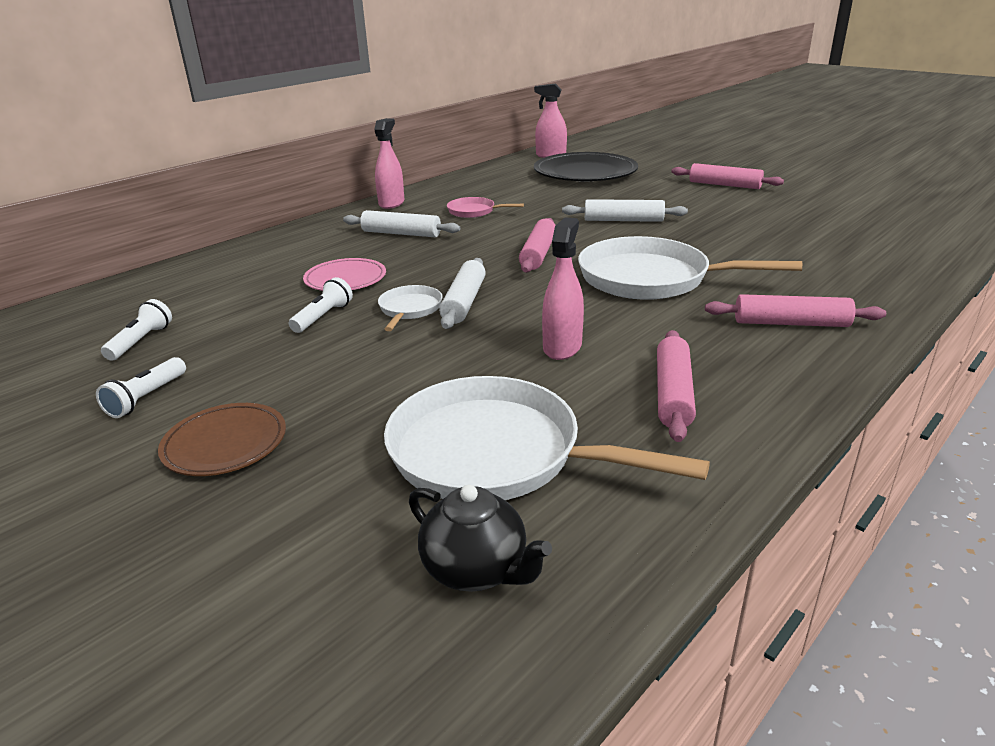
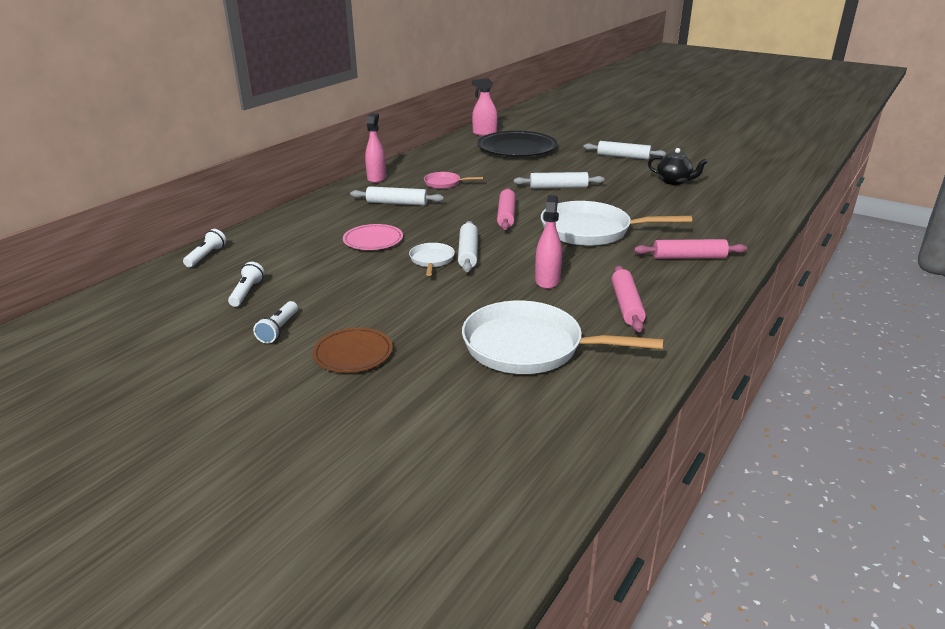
camera: 10 degrees left, 0 degrees up
white flashlight [289,277,353,333] -> white flashlight moved to [183,229,226,267]
black teapot [409,485,552,592] -> black teapot moved to [648,148,708,185]
pink rolling pin [672,163,784,189] -> white rolling pin [584,141,666,160]

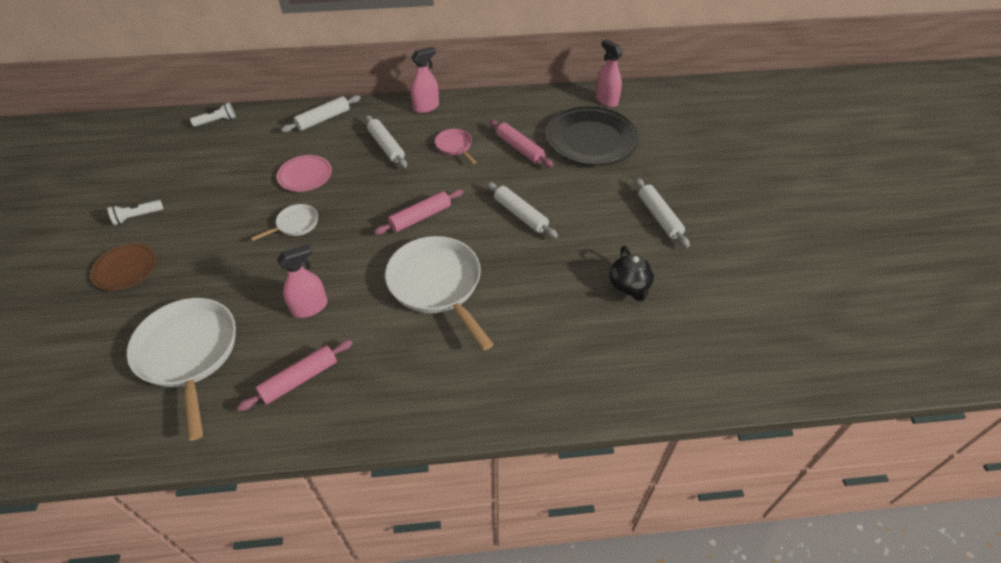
camera: 50 degrees right, 20 degrees up
white flashlight [228,262,265,307] -> none
white rolling pin [458,221,478,272] -> white rolling pin moved to [281,95,361,132]
pink rolling pin [634,239,747,259] -> pink rolling pin moved to [490,120,553,167]

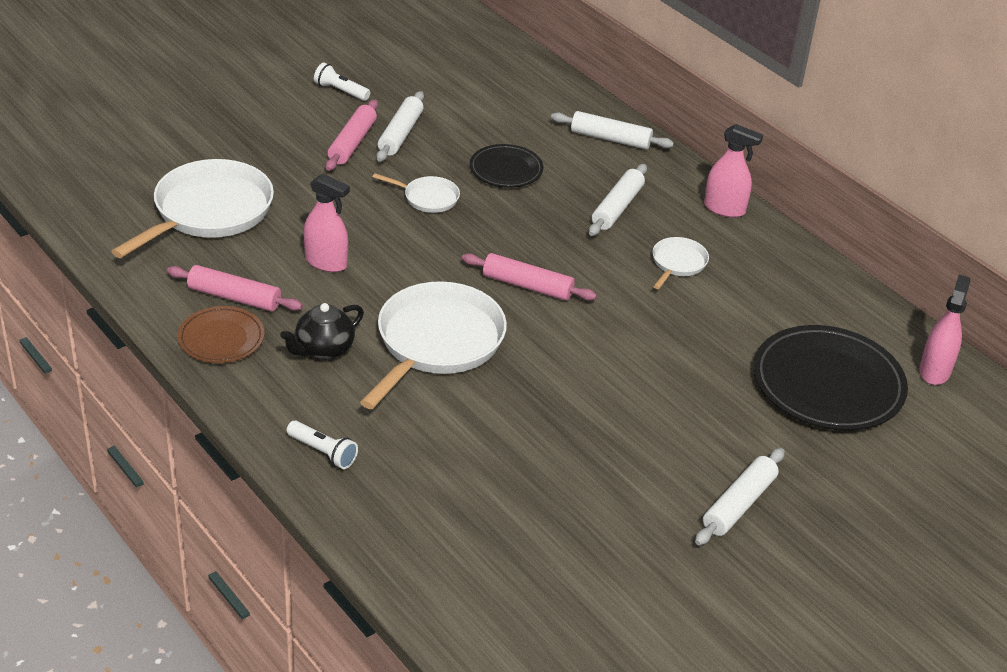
camera: 55 degrees right, 10 degrees down
brown plate [90,243,156,291] -> brown plate moved to [177,306,264,363]
white flashlight [190,102,236,127] -> white flashlight moved to [287,421,358,469]
pink plate [277,155,332,192] -> black plate [470,144,544,188]
pink pan [435,129,476,164] -> white pan [652,237,709,289]
white rolling pin [487,182,558,238] -> white rolling pin moved to [376,91,424,162]
pink rolling pin [490,120,553,167] -> pink rolling pin moved to [326,100,378,171]
black teapot [610,246,654,302] -> black teapot moved to [280,303,364,360]

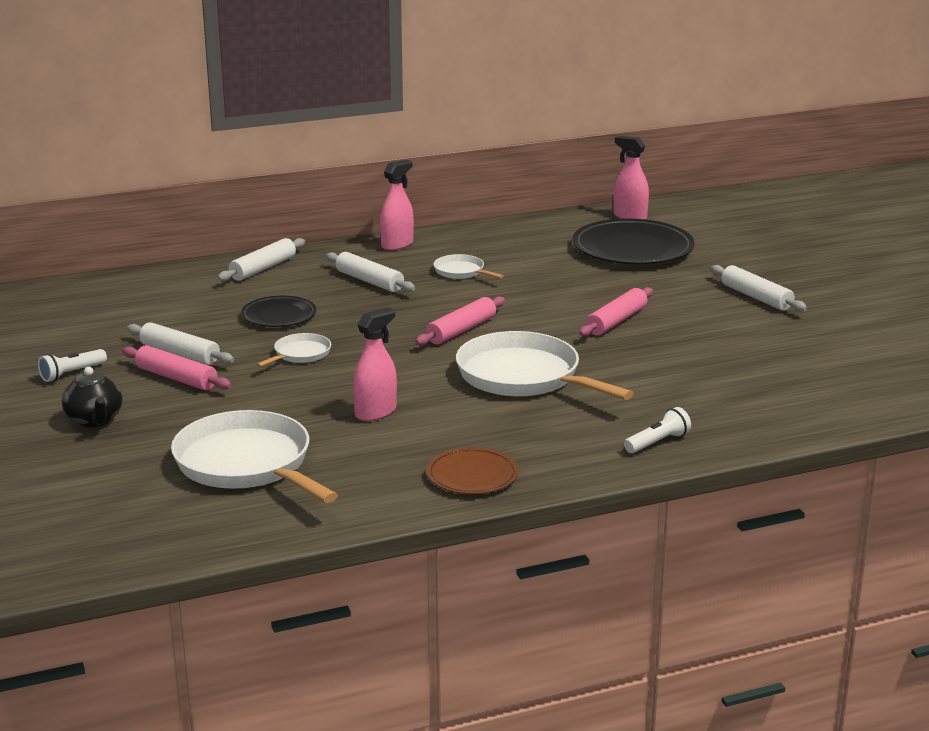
camera: 70 degrees left, 15 degrees down
pink rolling pin [167,265,303,311] -> pink rolling pin moved to [579,287,653,337]
black teapot [280,303,364,360] -> black teapot moved to [62,367,122,428]

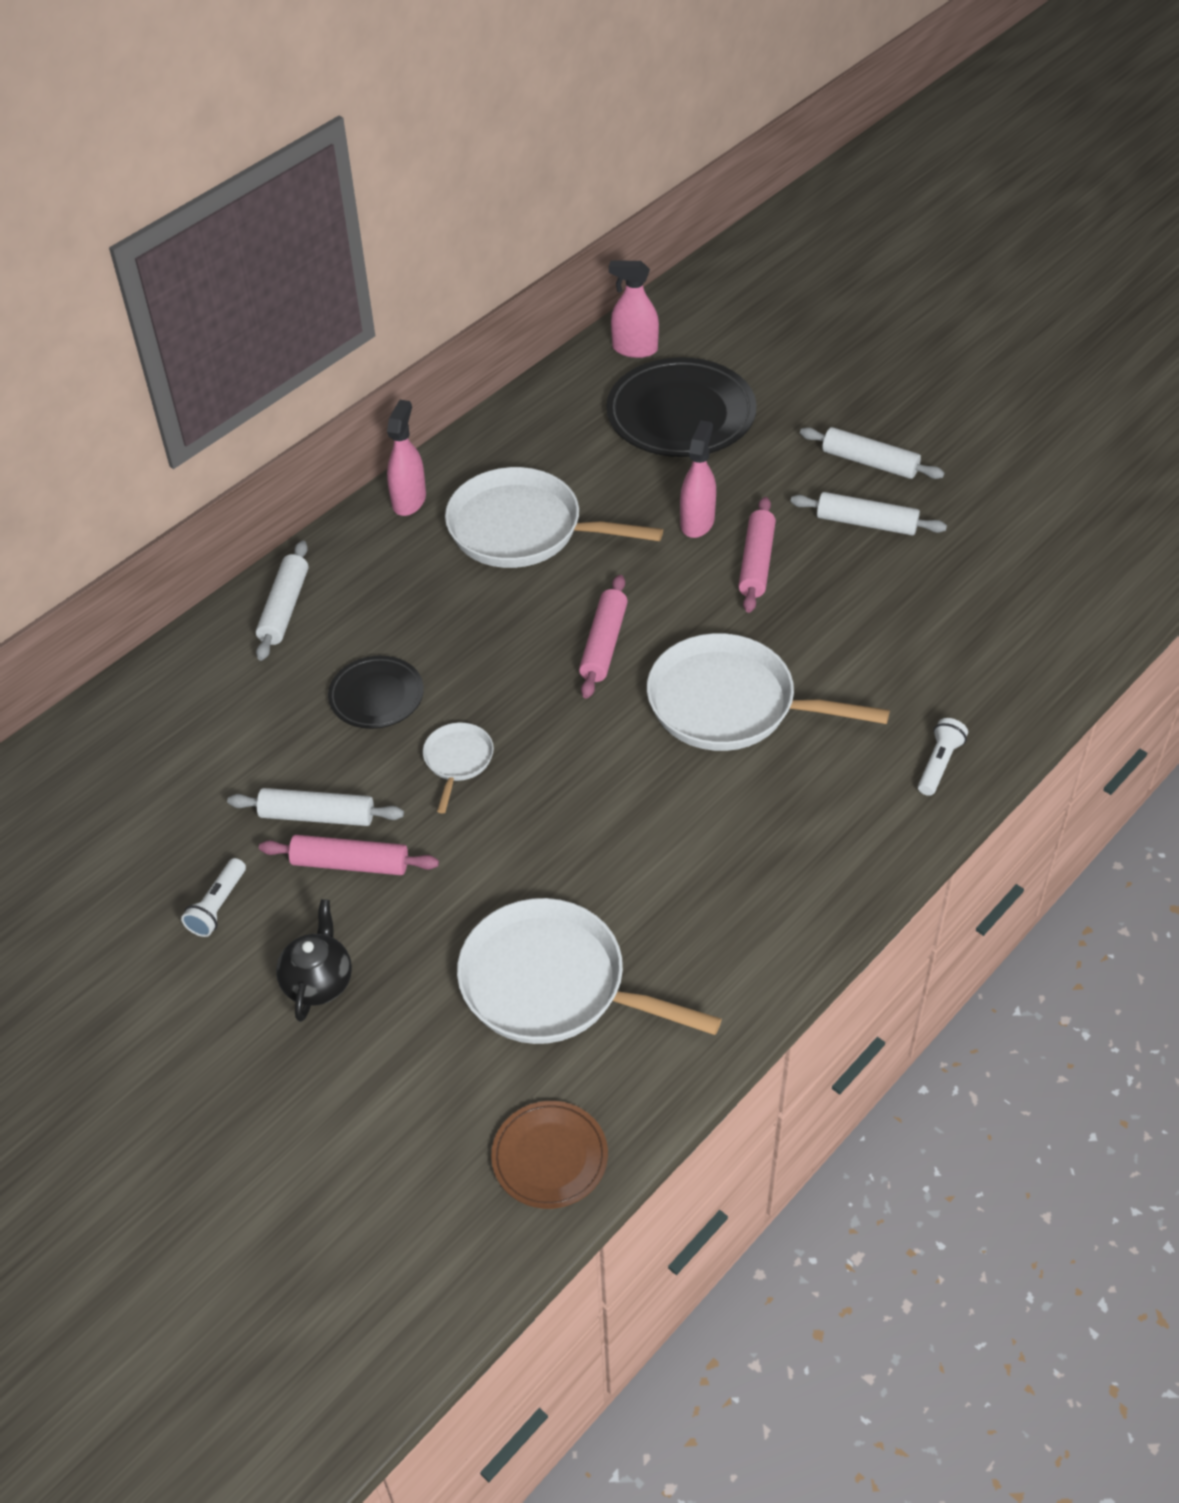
camera: 25 degrees left, 25 degrees up
black teapot [62,367,122,428] -> black teapot turned 120 degrees counterclockwise [276,899,352,1022]
white rolling pin [326,252,415,292] -> white rolling pin moved to [790,492,947,535]
pink spray bottle [353,307,397,421] -> pink spray bottle moved to [680,420,716,538]
brown plate [427,447,519,494] -> brown plate moved to [491,1101,608,1209]
white pan [433,254,504,279] -> white pan [445,467,663,568], size x2.10

